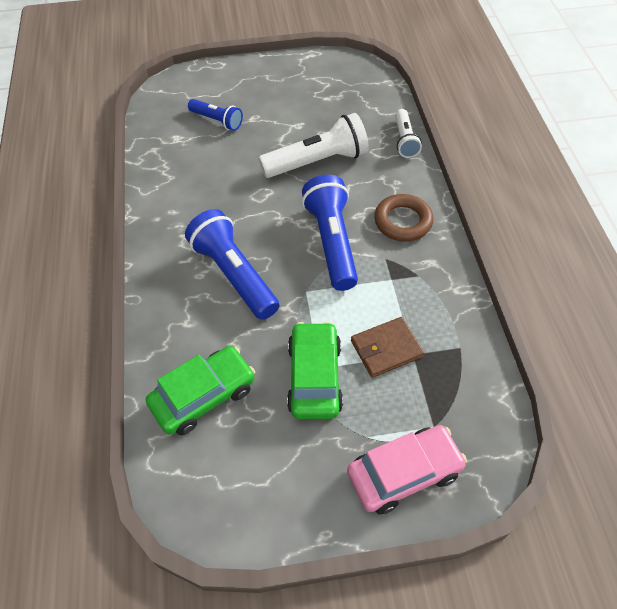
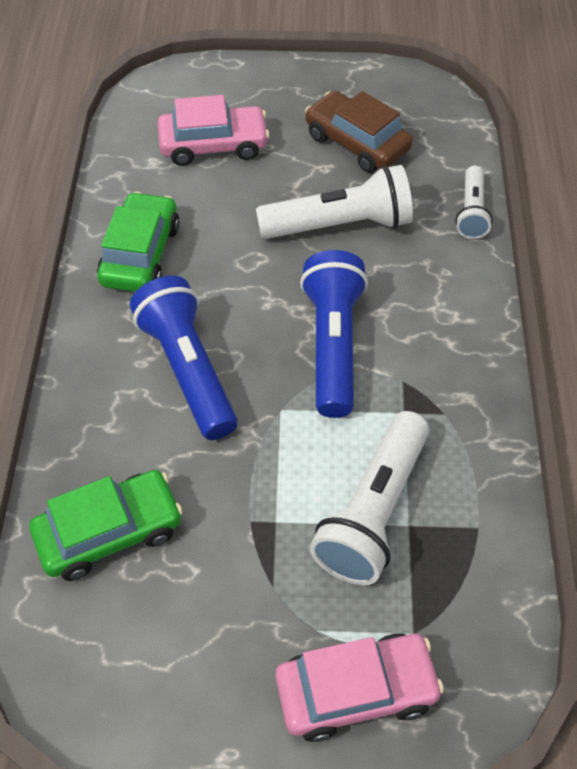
camera: 10 degrees right, 0 degrees up
blue flashlight [188,99,243,131] -> pink car [158,95,270,166]
green car [287,322,343,419] -> green car moved to [97,192,180,292]
brown wallet [351,317,424,378] -> white flashlight [310,411,429,585]
brown ring [374,194,433,242] -> none
none -> brown car [305,91,413,173]

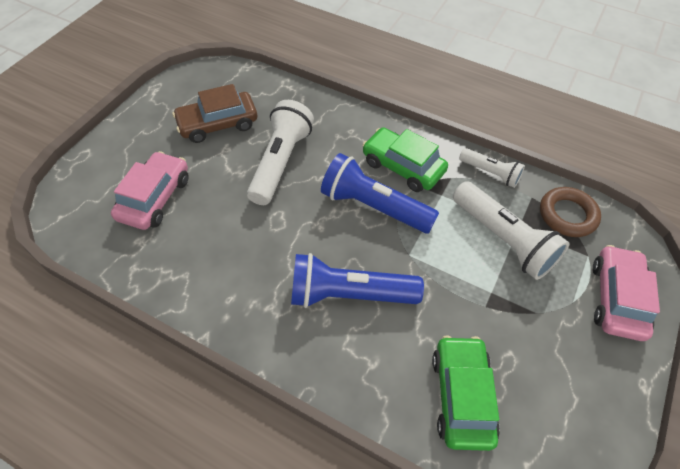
camera: 65 degrees left, 0 degrees up
green car [97,192,180,292] -> green car moved to [363,127,448,192]
white flashlight [455,166,493,239] -> white flashlight moved to [459,148,525,188]
none -> brown ring [540,187,601,237]

